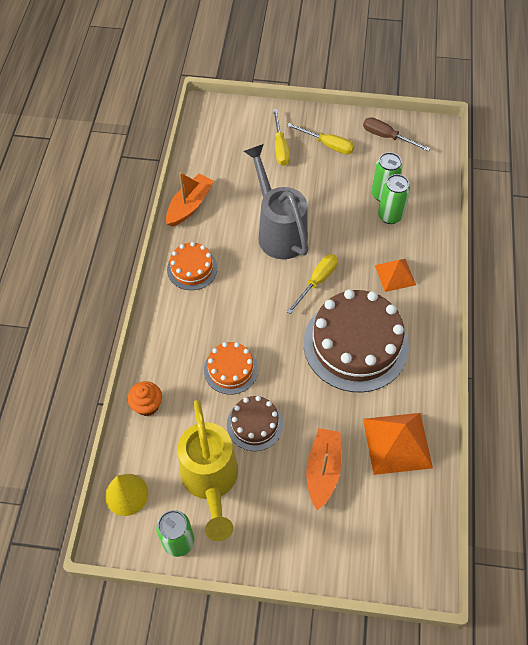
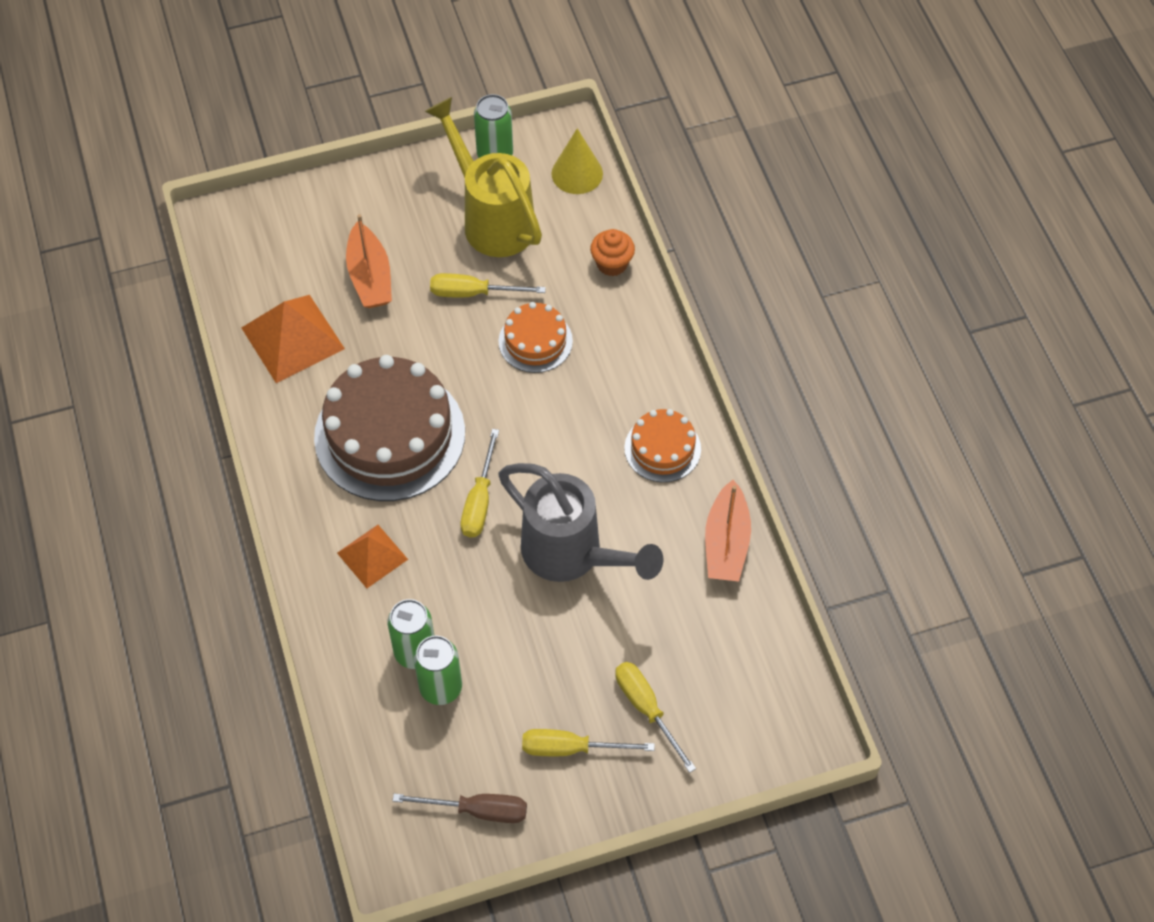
camera: 155 degrees right, 0 degrees up
brown cake [227,396,283,451] -> yellow screwdriver [430,273,546,297]

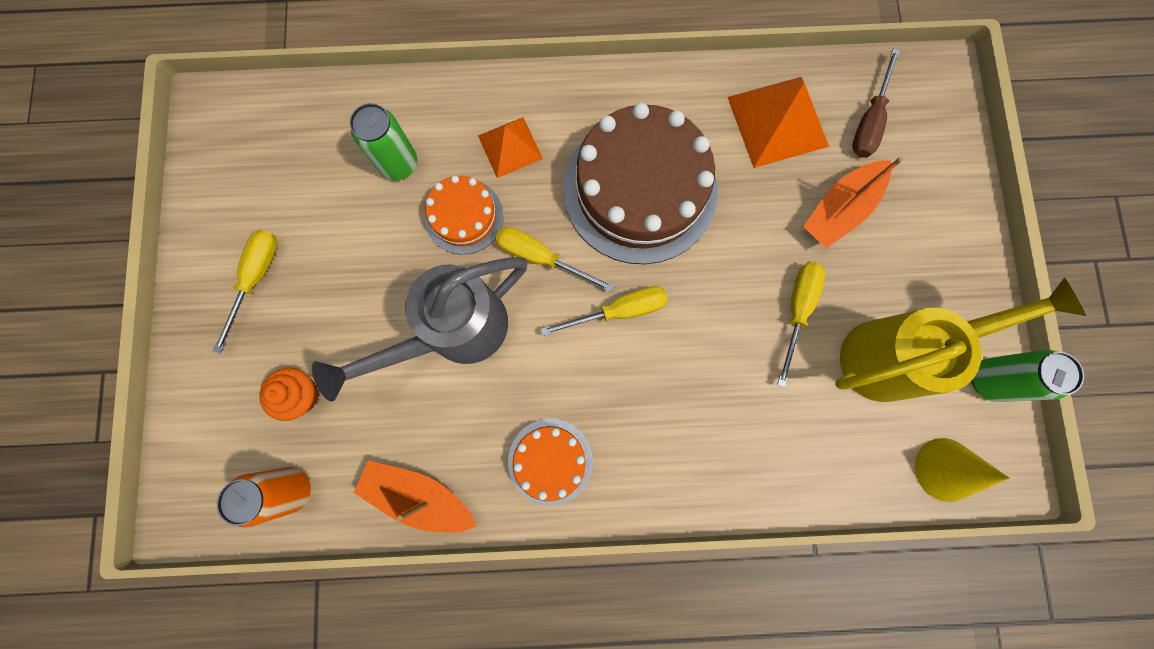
camera: 105 degrees right, 20 degrees up
orange boat [346,214,392,308] -> orange boat turned 45 degrees counterclockwise [803,157,903,248]
brown screwdriver [393,794,527,823] -> brown screwdriver moved to [852,48,900,158]
green can [414,636,462,705] -> none
orange cake [499,302,573,373] -> orange cake moved to [424,175,503,254]
orange cupcake [590,229,635,276] -> orange cupcake moved to [259,367,319,421]
yellow screwdriver [615,662,696,773] -> yellow screwdriver moved to [540,286,668,336]
none -> orange can [217,467,311,527]

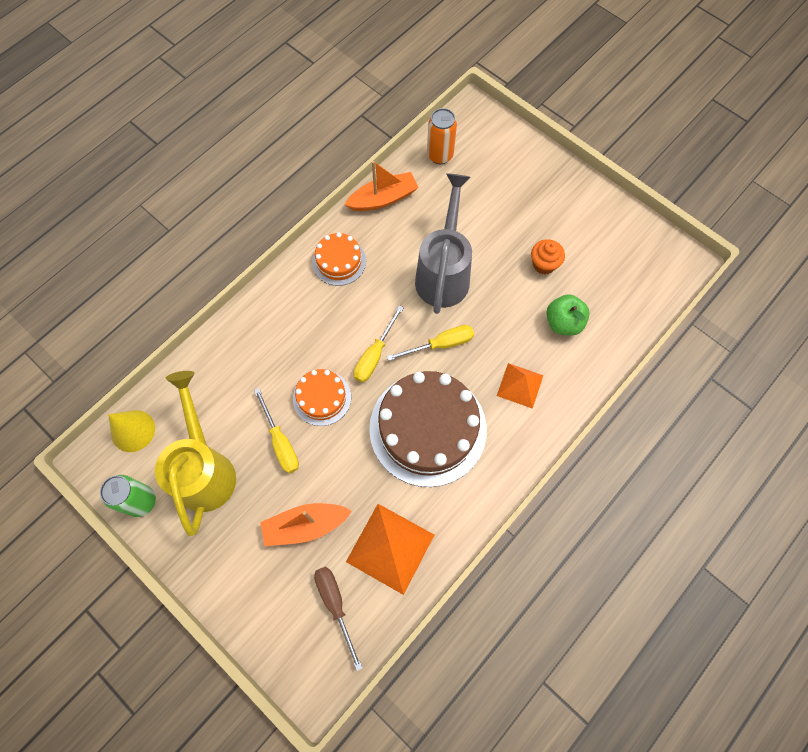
camera: 135 degrees right, 10 degrees down
yellow screwdriver [213,229,278,354] -> none
orange cupcake [259,367,319,421] -> orange cupcake moved to [531,239,565,274]
green can [350,103,417,180] -> green apple [546,294,590,336]
orange cake [424,175,503,254] -> orange cake moved to [293,369,351,426]
orange boat [803,157,903,248] -> orange boat turned 105 degrees counterclockwise [260,503,352,546]
yellow watering can [835,277,1086,402] -> yellow watering can turned 150 degrees clockwise [155,371,236,536]

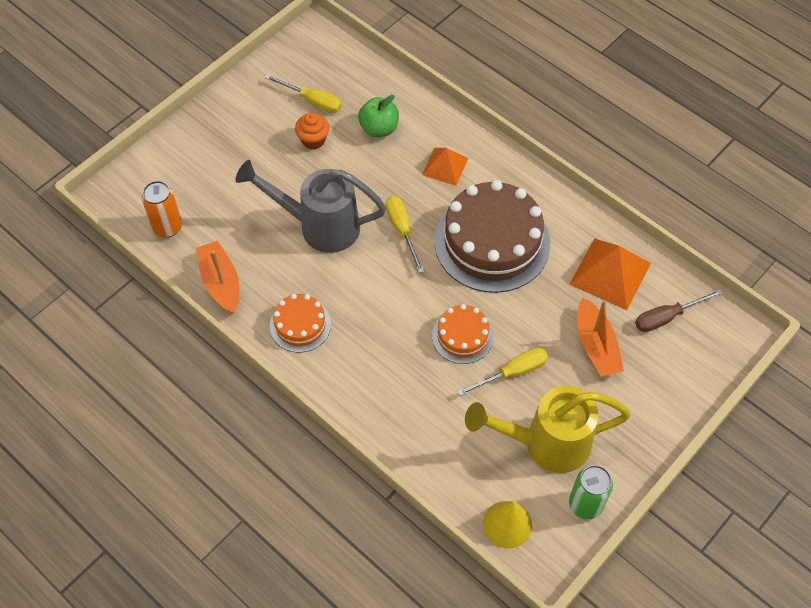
camera: 90 degrees left, 10 degrees down
yellow screwdriver [354,305,404,383] -> yellow screwdriver moved to [265,74,342,113]

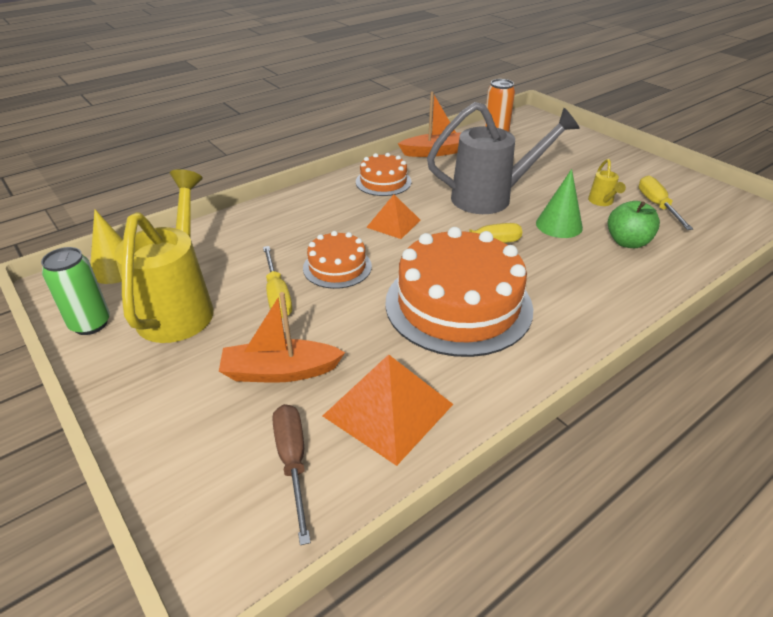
camera: 100 degrees right, 20 degrees down
grey watering can [235,160,386,253] -> grey watering can turned 60 degrees clockwise [427,102,580,214]
yellow screwdriver [265,74,342,113] -> yellow screwdriver turned 135 degrees clockwise [639,175,693,230]
orange cupcake [295,112,329,150] -> yellow watering can [588,159,626,206]
orange pyramid [422,148,468,186] -> orange pyramid moved to [366,194,420,239]
brown cake [434,180,550,293] -> orange cake [385,227,533,357]
none -> green cone [536,169,583,238]

